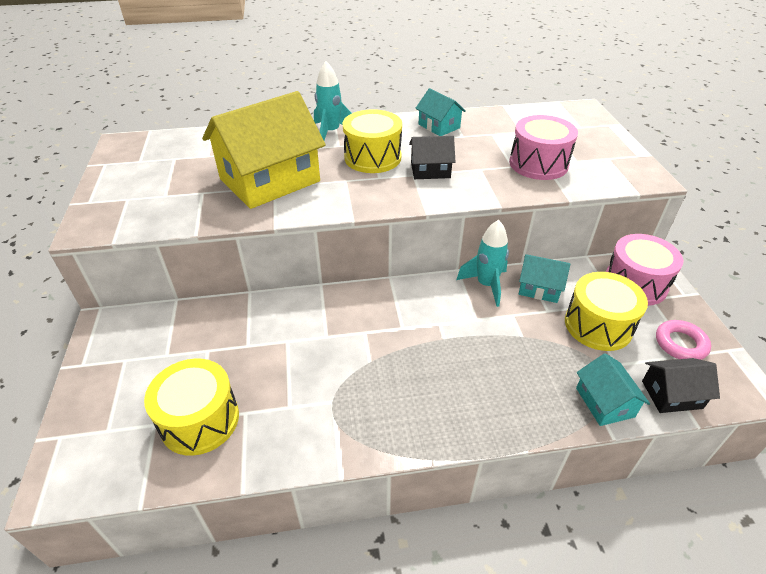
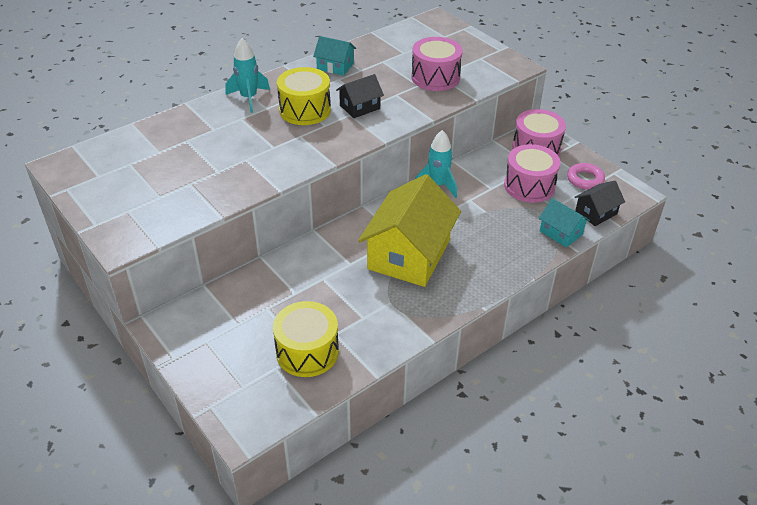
camera: 30 degrees left, 0 degrees up
yellow house [202,91,326,209] -> yellow house moved to [358,174,461,287]
turquoise house [519,254,571,303] -> none
yellow drum [565,272,648,351] -> pink drum [504,144,561,203]

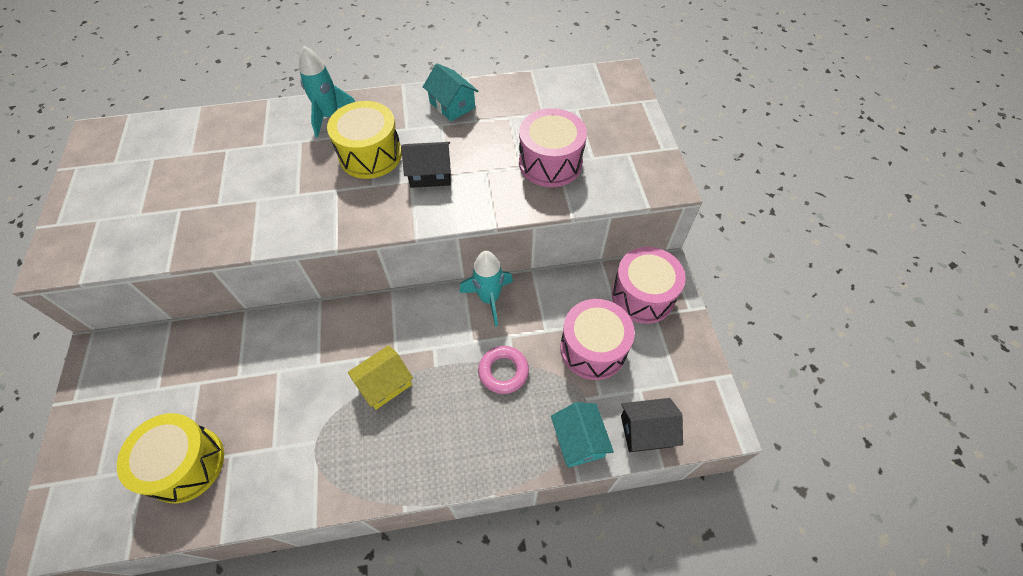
camera: 30 degrees right, 15 degrees up
yellow house [358,174,461,287] -> yellow house [348,345,413,410], size x0.48
pink ring [567,163,605,190] -> pink ring moved to [478,346,529,394]

